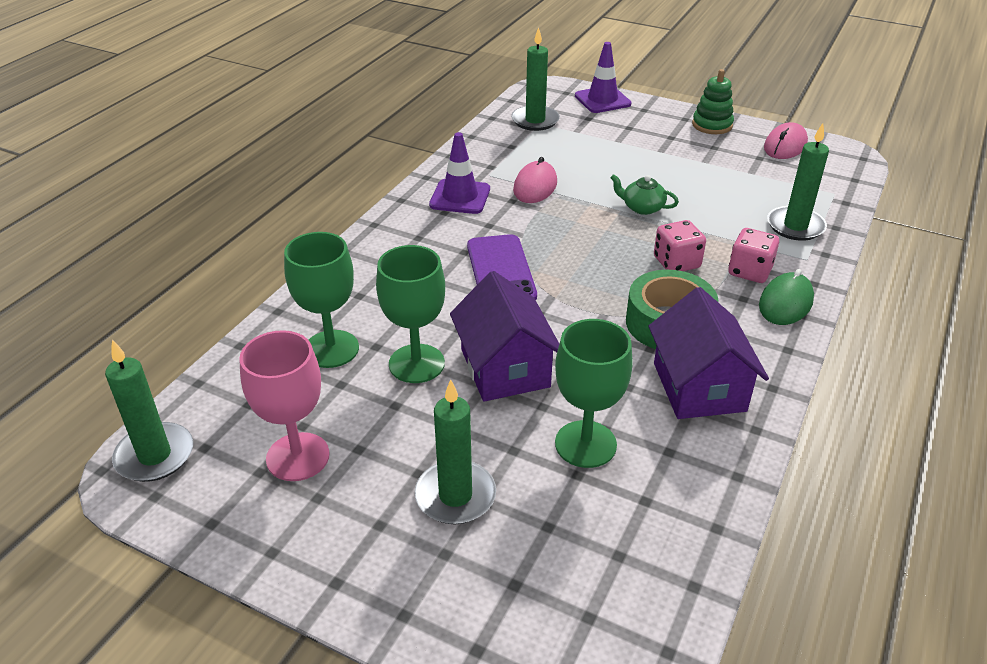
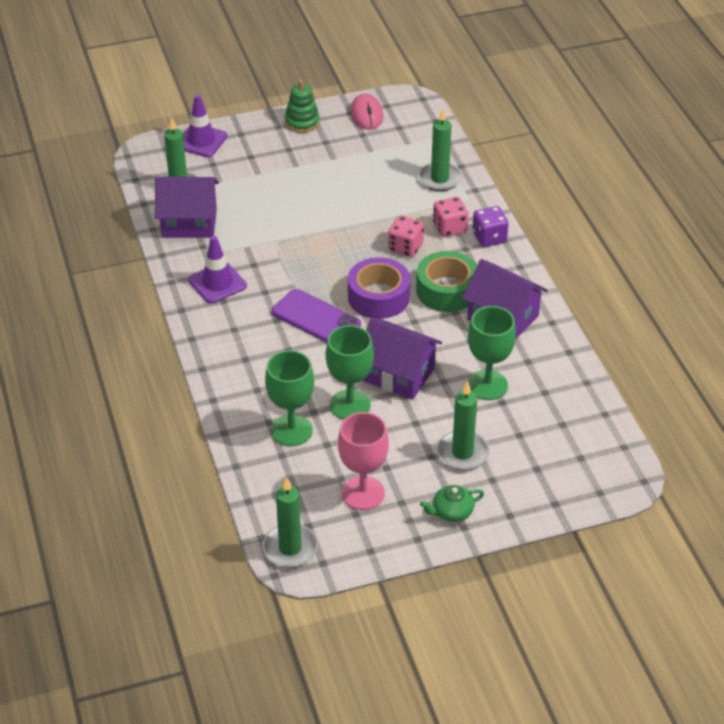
camera: 45 degrees left, 5 degrees up
pink mouse [513,157,557,203] -> none
green teapot [610,174,679,215] -> green teapot moved to [420,485,484,522]
green mouse [759,269,814,325] -> purple dice [473,206,509,247]
none -> purple house [155,177,219,238]
none -> purple tape [348,257,410,319]

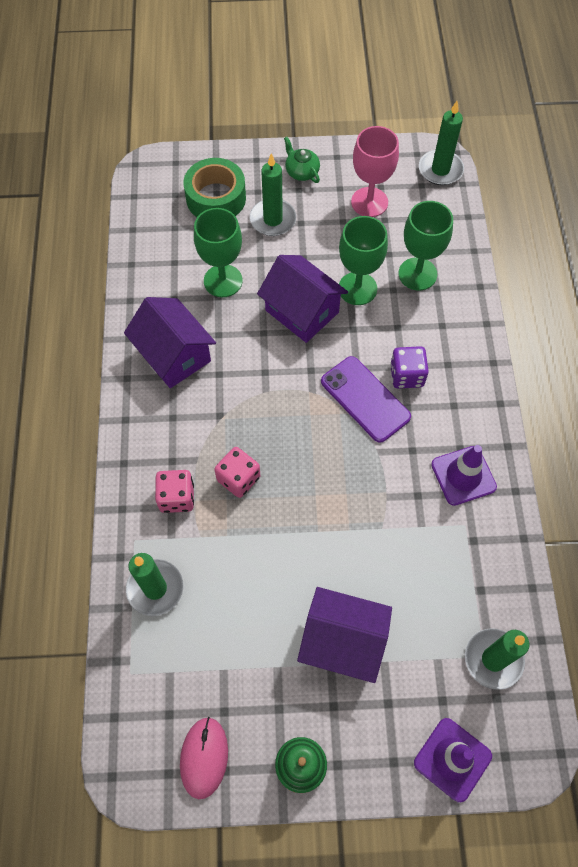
camera: 165 degrees left, 20 degrees up
purple house [155,177,219,238] -> purple house moved to [297,587,392,683]
purple tape [348,257,410,319] -> none
green tape [416,251,477,312] -> green tape moved to [184,158,246,217]
green teapot [420,485,484,522] -> green teapot turned 120 degrees counterclockwise [284,137,320,183]
purple dice [473,206,509,247] -> purple dice moved to [390,346,429,389]

